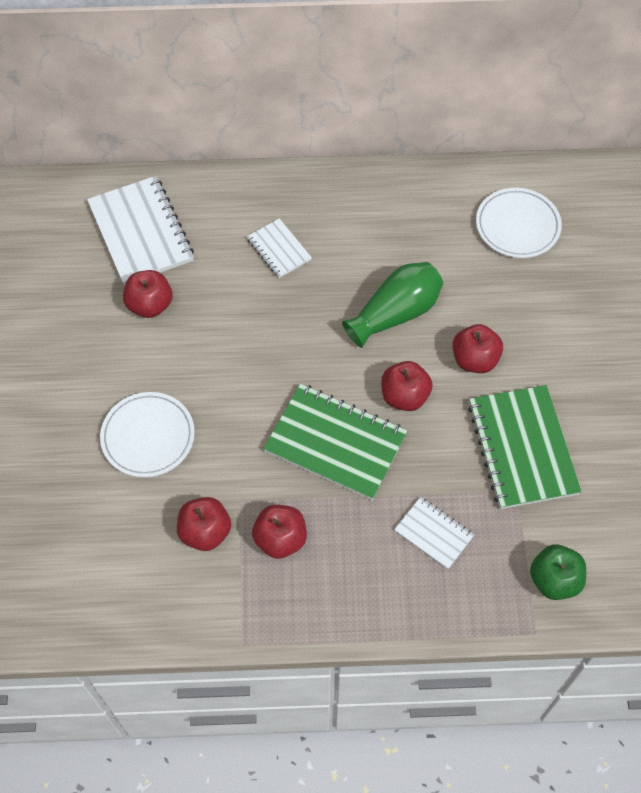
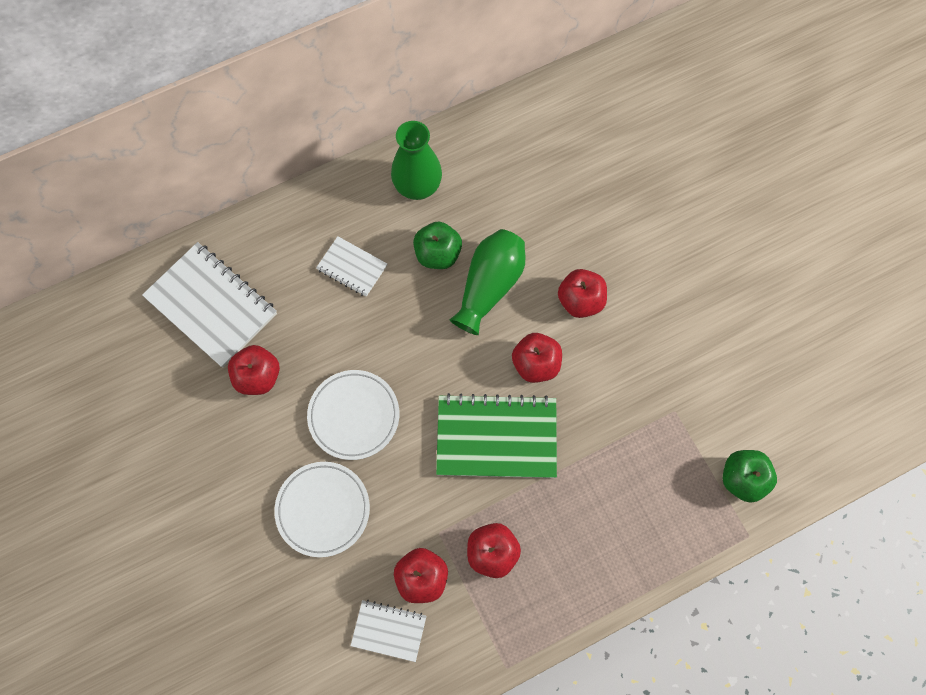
camera: 25 degrees left, 10 degrees up
white notebook [394,497,474,569] -> white notebook moved to [351,600,426,662]
green notebook [468,385,582,509] -> none
white plate [476,188,562,258] -> white plate moved to [307,370,399,460]
none -> green vase [391,121,442,200]
none -> green apple [413,222,462,269]

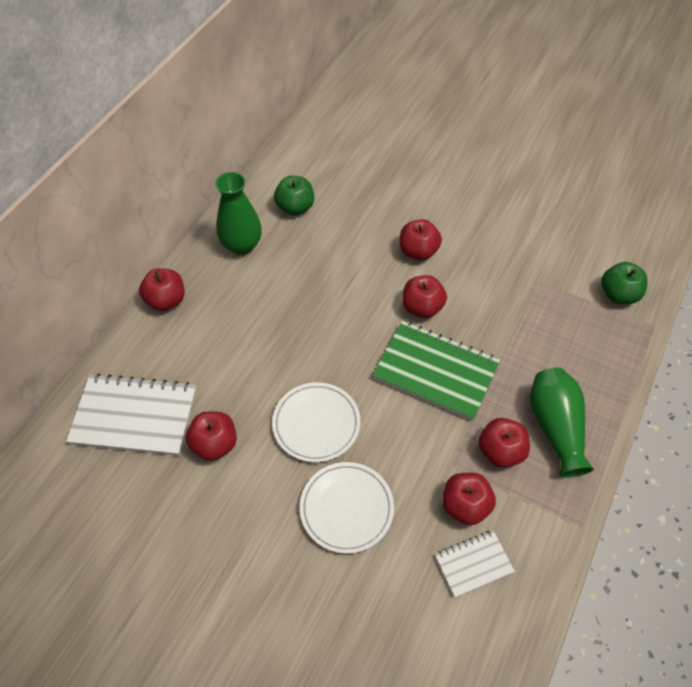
camera: 35 degrees left, 15 degrees down
white notebook [316,236,387,297] -> none
green apple [413,222,462,269] -> green apple moved to [274,176,314,215]
green notebook [436,393,557,478] -> green notebook turned 60 degrees clockwise [372,321,500,421]
green vase [450,229,525,335] -> green vase moved to [530,368,594,478]
none -> red apple [139,268,184,311]

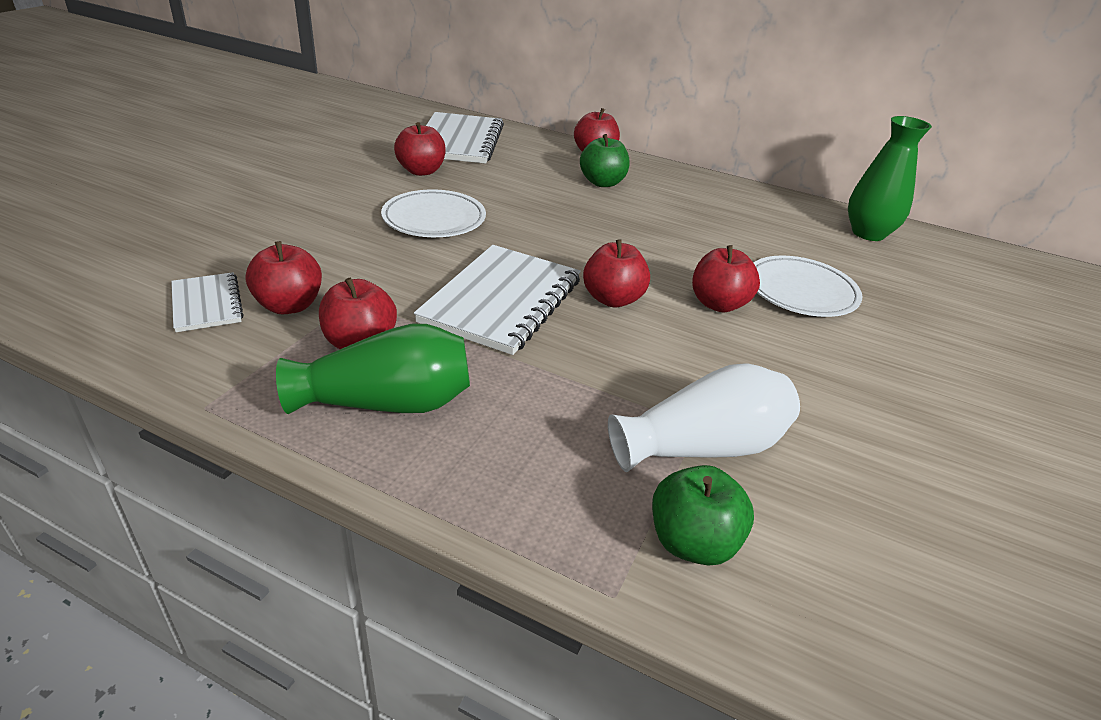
camera: 85 degrees right, 20 degrees down
green vase [215,172,262,255] -> green vase moved to [848,116,932,241]
green apple [274,176,314,215] -> green apple moved to [580,134,629,187]
white plate [300,462,394,554] -> white plate moved to [754,255,863,317]
green notebook [372,321,500,421] -> white notebook [414,245,581,355]
none -> white vase [608,363,800,472]

